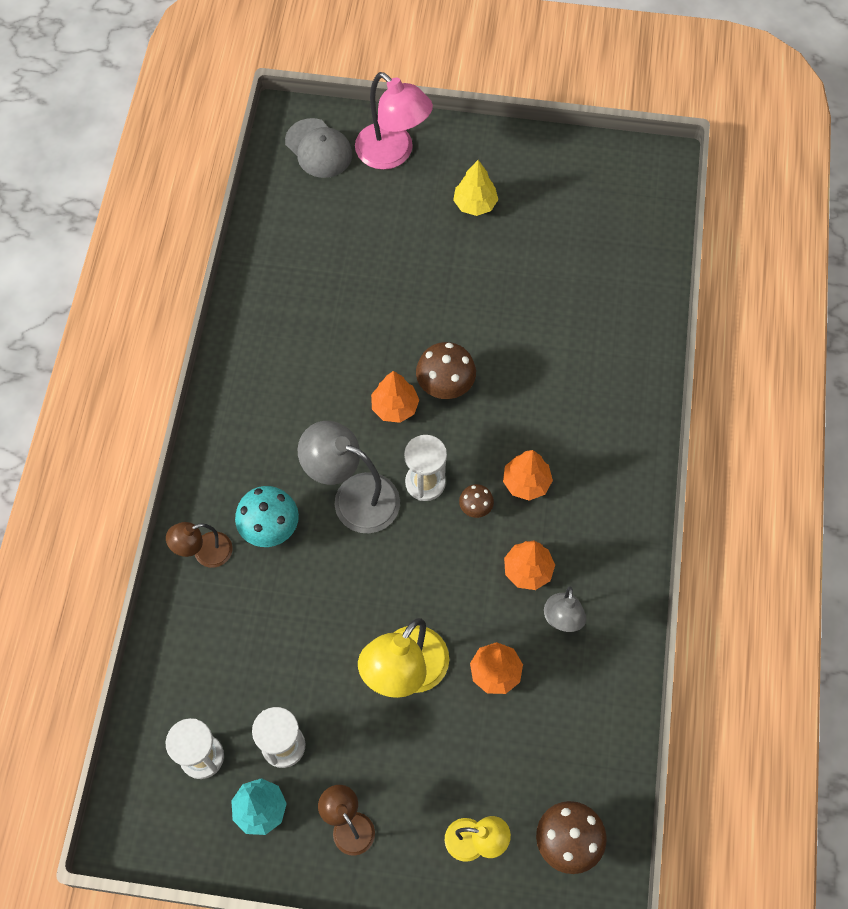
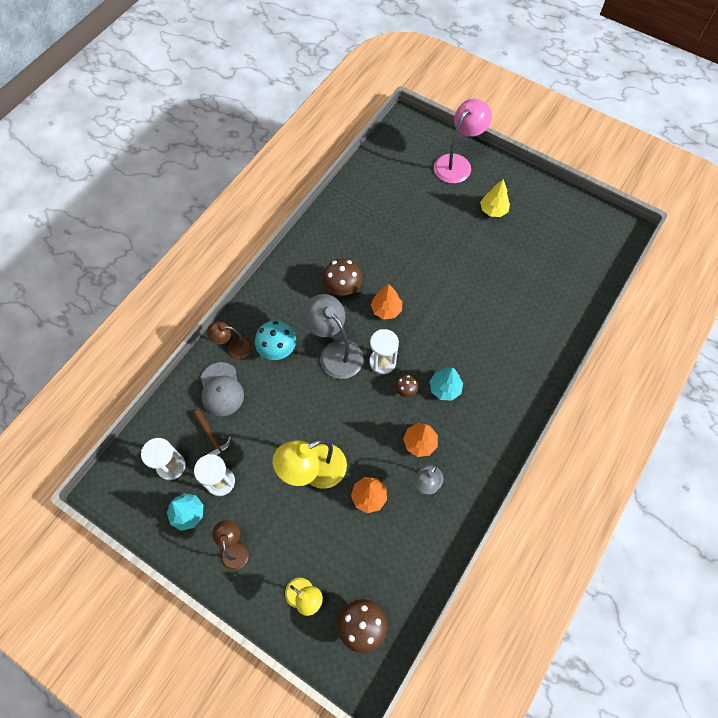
camera: 25 degrees right, 0 degrees up
grey cap [285,118,352,178] -> grey cap moved to [201,362,244,416]
pink lamp [355,72,433,170] -> pink lamp turned 120 degrees counterclockwise [434,99,492,183]
brown mushroom [416,342,476,399] -> brown mushroom moved to [323,259,362,296]
orange tree [503,450,553,501] -> turquoise tree [429,367,463,401]
none -> brown hammer [193,410,232,456]

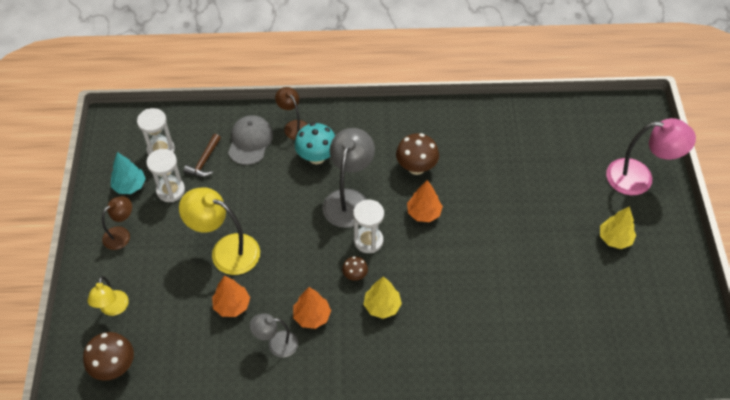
camera: 55 degrees right, 10 degrees down
grey cap [201,362,244,416] -> grey cap turned 150 degrees clockwise [228,115,273,165]
turquoise tree [429,367,463,401] -> yellow tree [363,276,402,319]

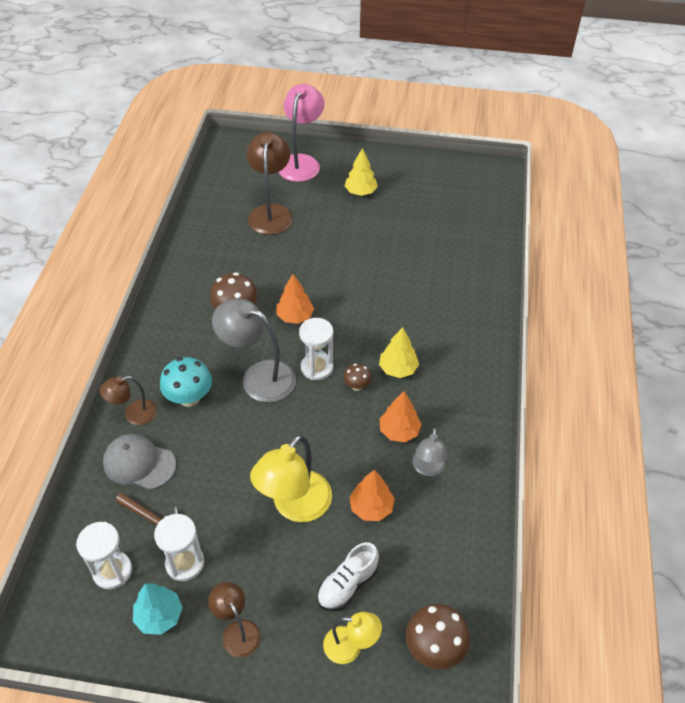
camera: 80 degrees left, 5 degrees down
none -> brown lamp [247,132,293,235]
none -> white shoe [317,542,379,611]

